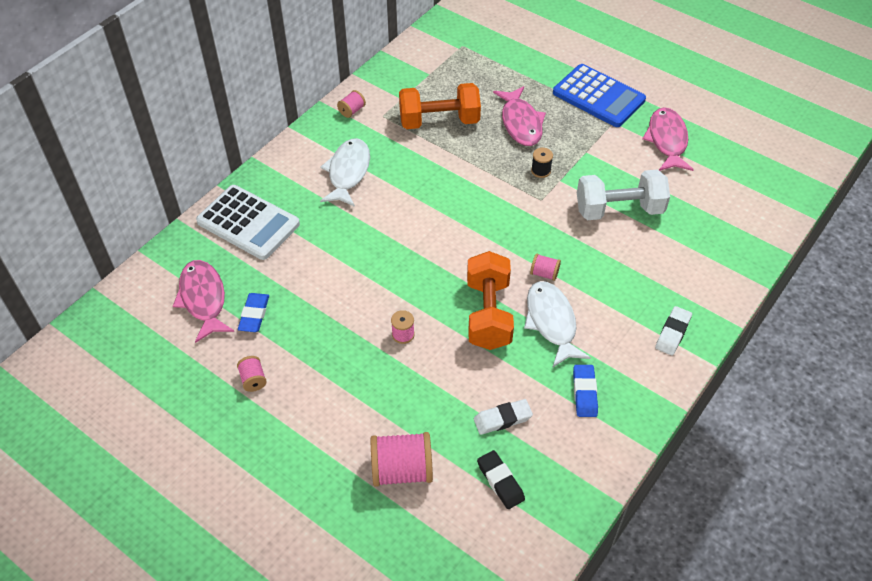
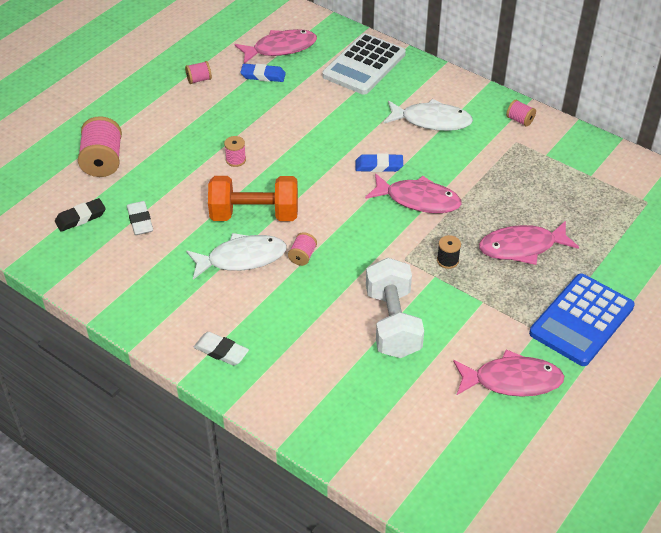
camera: 90 degrees right, 5 degrees down
orange dumbbell [399,83,481,129] -> none
blue eraser [573,365,598,417] -> blue eraser moved to [356,153,403,172]
none -> pink fish [365,173,462,213]

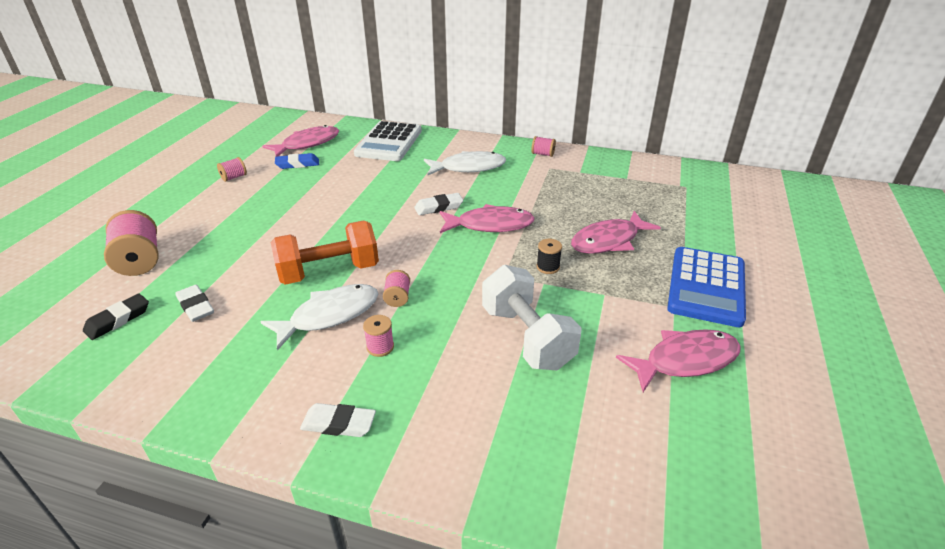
camera: 20 degrees left, 10 degrees down
pink spool [224,136,246,167] -> pink spool moved to [363,315,394,357]
blue eraser [356,153,403,172] -> white eraser [414,193,463,215]

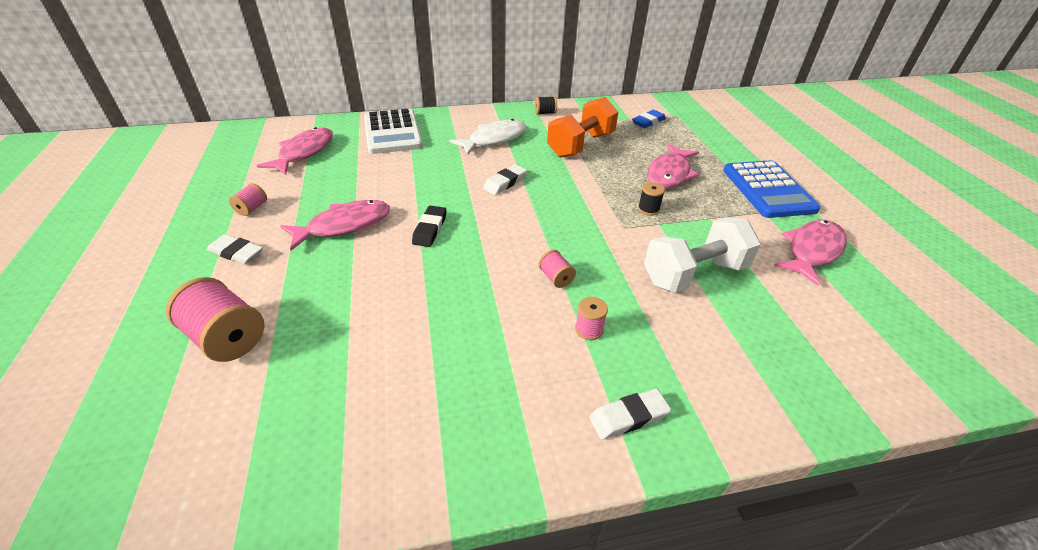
camera: 30 degrees left, 5 degrees up
black eraser [83,293,149,340] -> black eraser moved to [412,206,447,247]
white eraser [175,285,214,322] -> white eraser moved to [207,234,263,264]
white fish [260,284,378,351] -> none
orange dumbbell [271,221,379,285] -> orange dumbbell moved to [547,97,618,158]
blue eraser [275,153,319,169] -> blue eraser moved to [632,110,666,128]
pink fish [440,204,535,233] -> pink fish moved to [280,200,390,251]
white dumbbell [482,265,582,371] -> white dumbbell turned 60 degrees counterclockwise [644,217,760,293]
pink spool [531,136,556,157] -> black spool [535,96,557,115]

